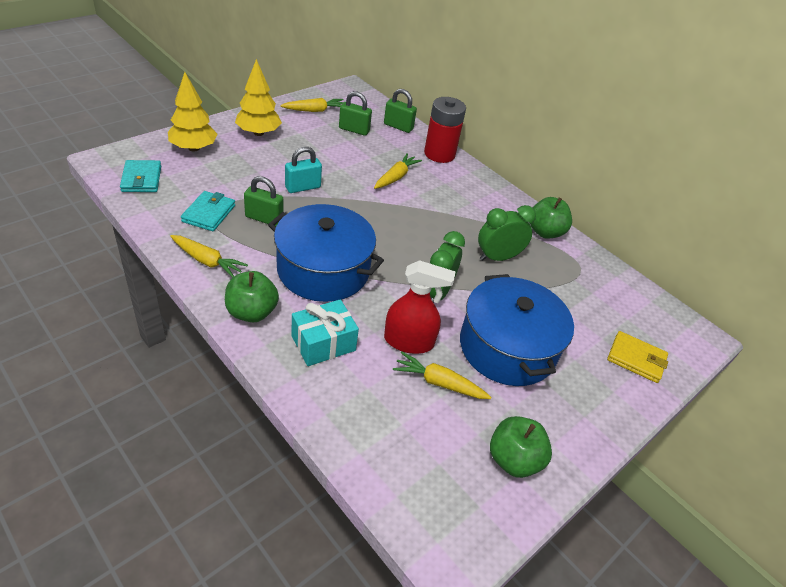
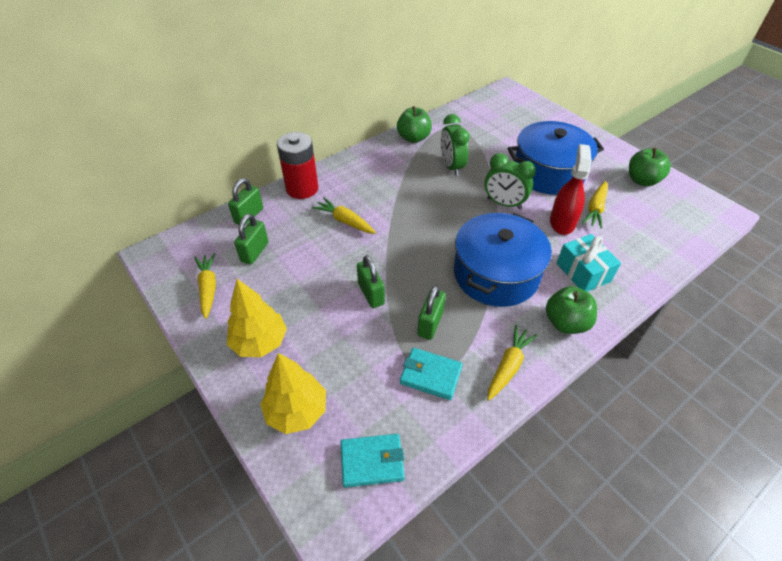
camera: 80 degrees left, 5 degrees up
turquoise padlock [285,147,322,193] -> green padlock [357,255,385,308]
yellow wallet [607,331,668,383] -> none

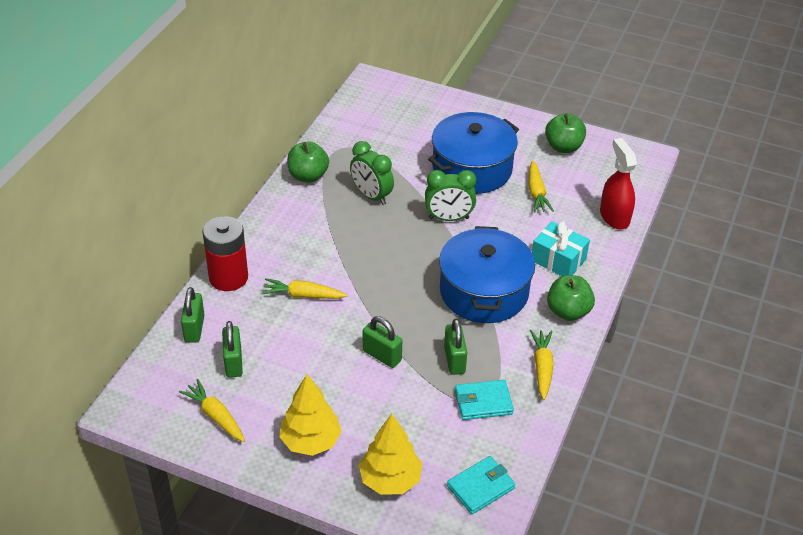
camera: 30 degrees left, 5 degrees down
red spray bottle [550,144,592,235] -> red spray bottle moved to [600,138,637,230]

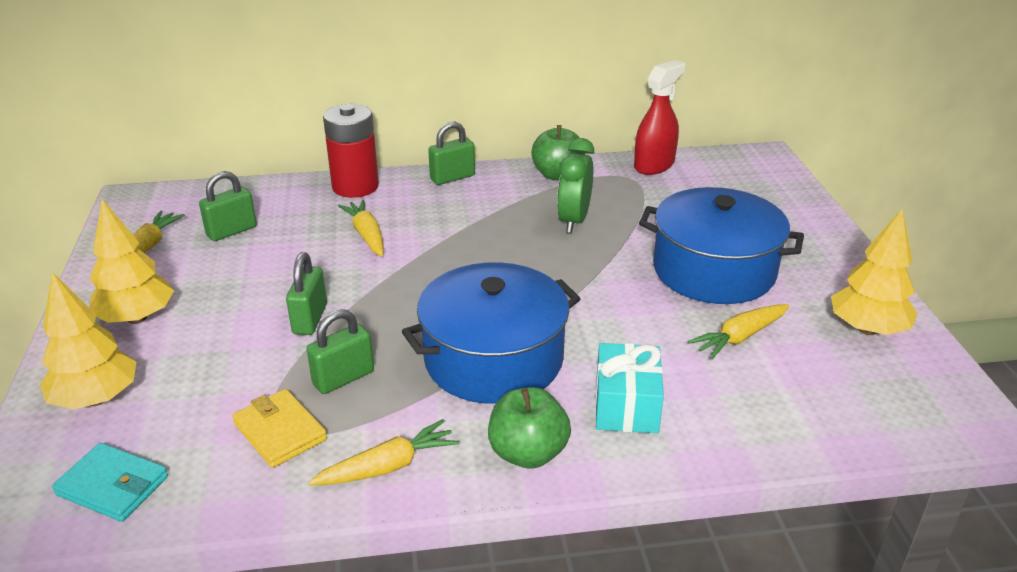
camera: 60 degrees right, 10 degrees down
green padlock [181,287,205,343] -> green padlock moved to [428,122,475,185]
green clock [425,170,476,221] -> none
turquoise wallet [455,380,514,420] -> yellow wallet [232,389,327,468]
green apple [545,113,586,153] -> yellow tree [831,209,917,335]
red spray bottle [600,138,637,230] -> red spray bottle moved to [634,60,685,175]

